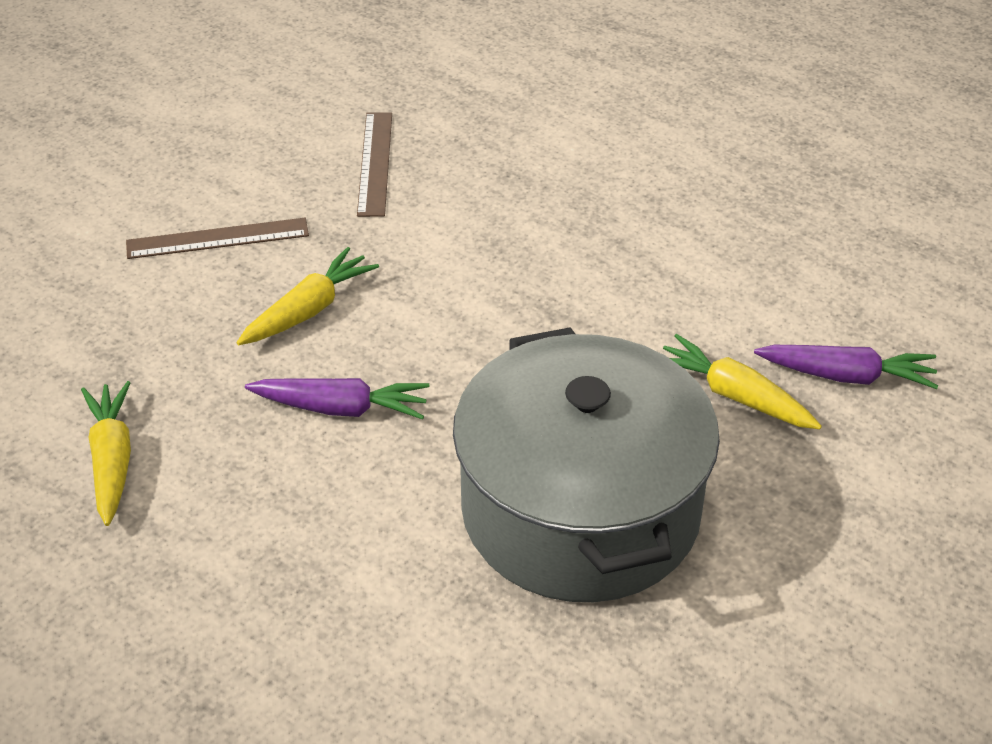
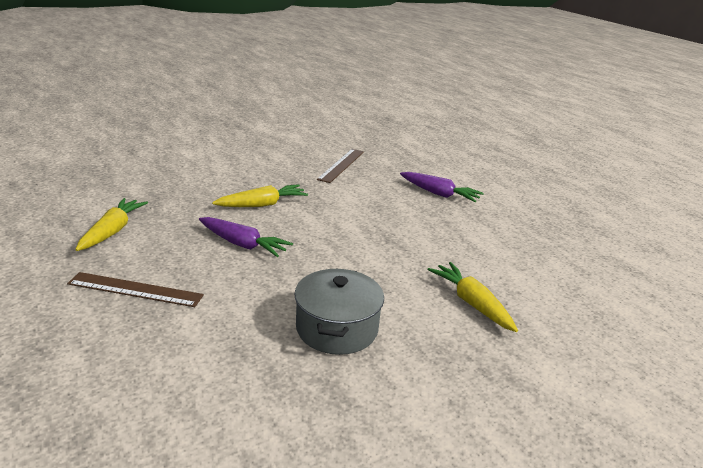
camera: 20 degrees right, 15 degrees down
brown ruler [126,218,309,259] -> brown ruler moved to [67,272,204,307]
grey pot [453,327,720,602] -> grey pot [294,268,384,355], size x0.52
purple carrot [754,345,938,389] -> purple carrot moved to [400,172,484,202]

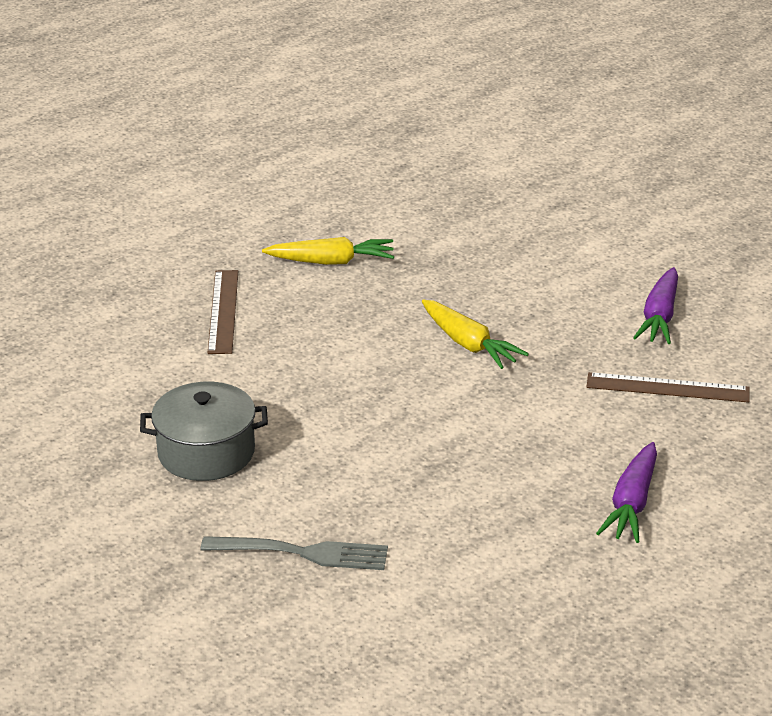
camera: 80 degrees right, 5 degrees up
purple carrot [199,217,293,257] -> purple carrot moved to [633,267,678,344]
yellow carrot [428,262,518,332] -> grey fork [201,536,388,570]

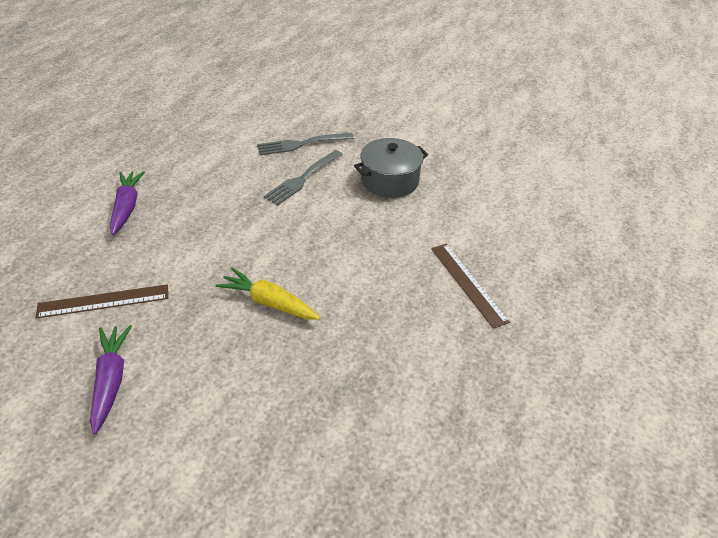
camera: 155 degrees right, 10 degrees up
yellow carrot [262,237,394,265] -> none
none -> grey fork [263,150,343,205]

